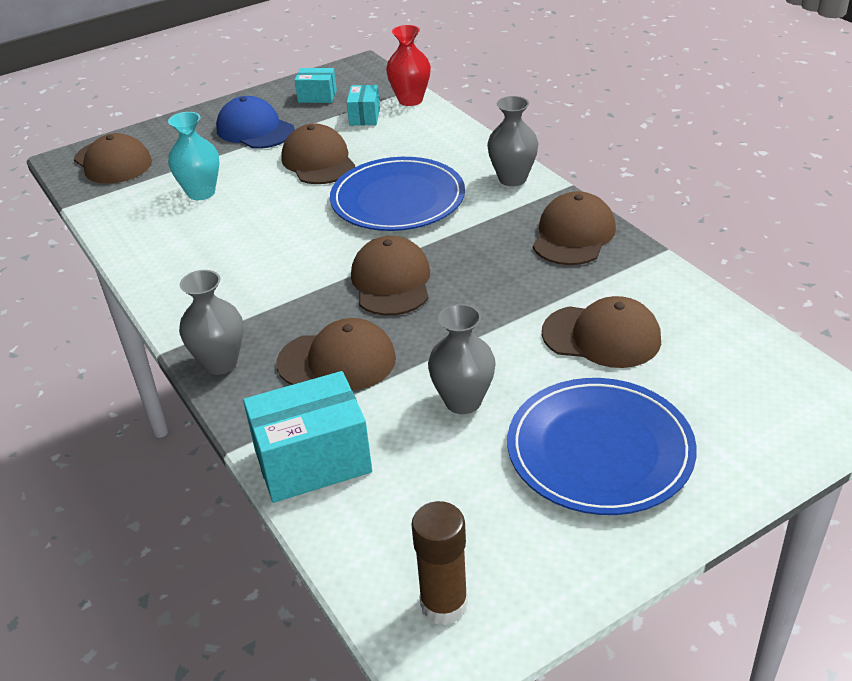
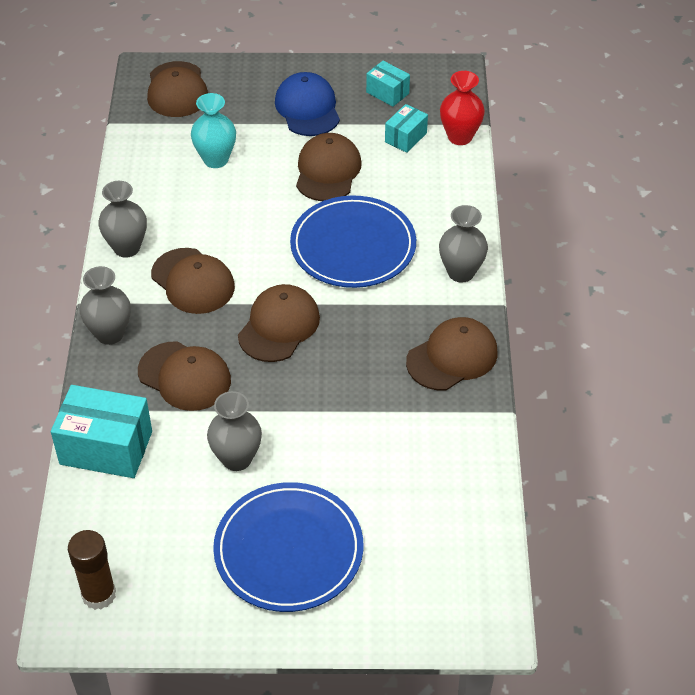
camera: 30 degrees right, 10 degrees up
brown cap [542,296,661,368] -> brown cap moved to [151,248,235,314]
none -> grey vase [98,181,147,258]

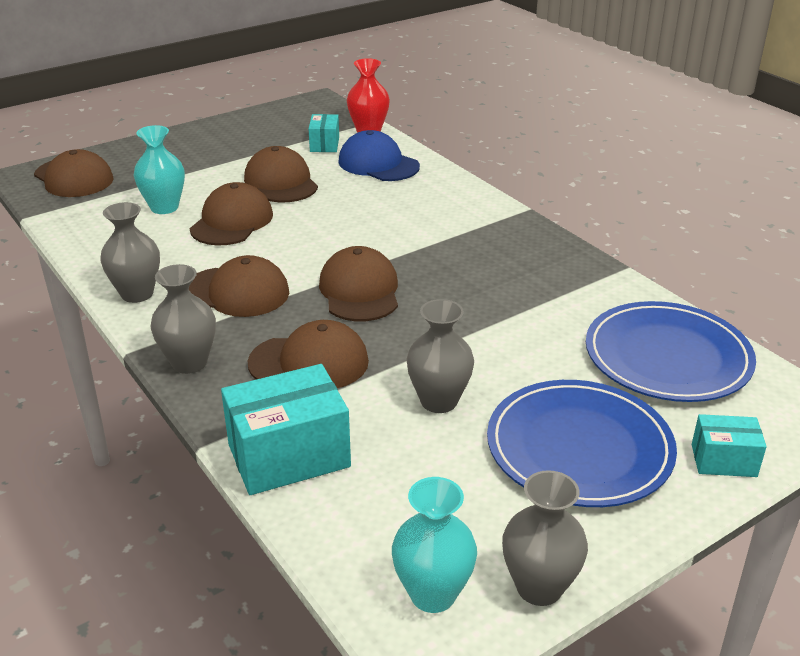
camera: 35 degrees left, 15 degrees down
brown glue stick [68,530,116,610] -> turquoise vase [392,477,477,613]
blue cap [275,72,340,136] -> blue cap moved to [338,130,420,181]
blue plate [290,196,416,288] -> blue plate moved to [586,301,756,402]
turquoise box [366,61,410,107] -> turquoise box moved to [692,414,767,477]
brown cap [406,317,498,390] -> brown cap moved to [189,182,273,246]
grey vase [439,205,488,283] -> grey vase moved to [502,470,588,606]

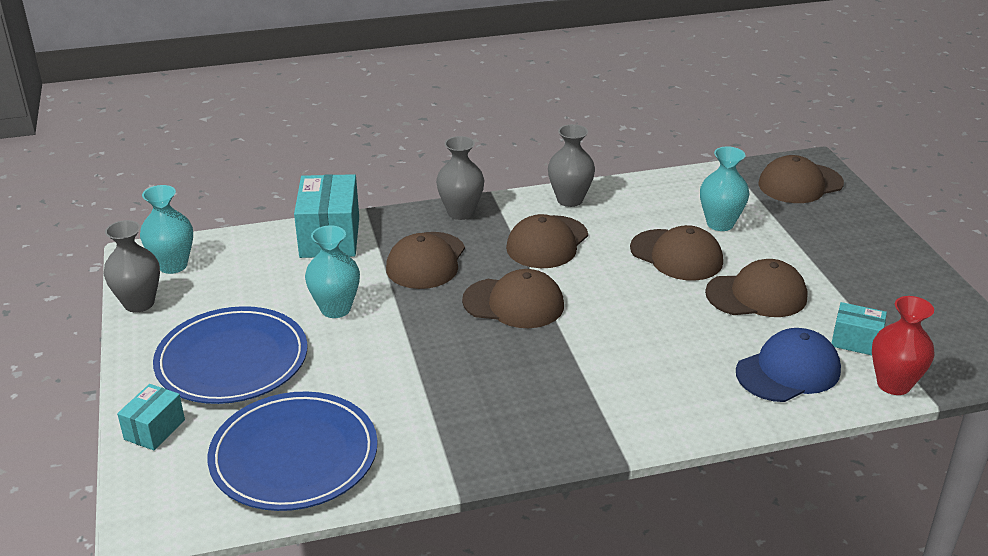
camera: 110 degrees right, 0 degrees up
grey vase [406,299,474,413] -> turquoise vase [305,225,360,318]

